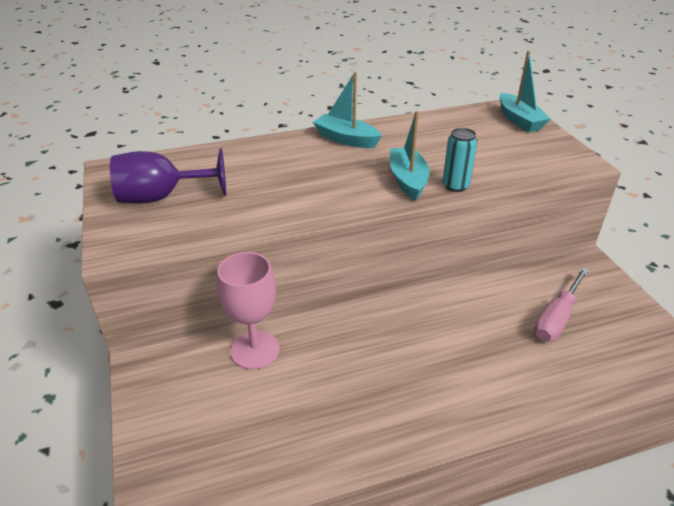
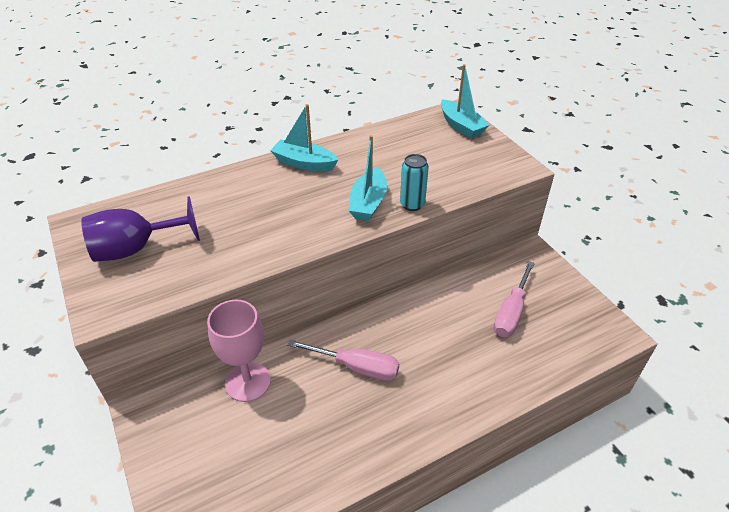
camera: 10 degrees left, 5 degrees up
turquoise boat [390,111,430,201] -> turquoise boat turned 150 degrees counterclockwise [348,135,387,221]
none -> pink screwdriver [287,339,399,381]

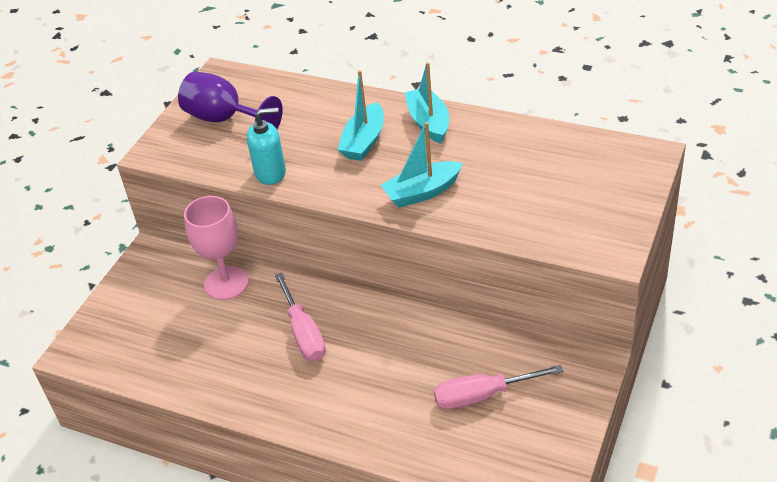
camera: 55 degrees right, 0 degrees up
turquoise can [400,154,429,211] -> none
turquoise boat [441,64,489,138] -> turquoise boat moved to [338,70,384,161]
none -> turquoise soap dispenser [247,107,286,185]

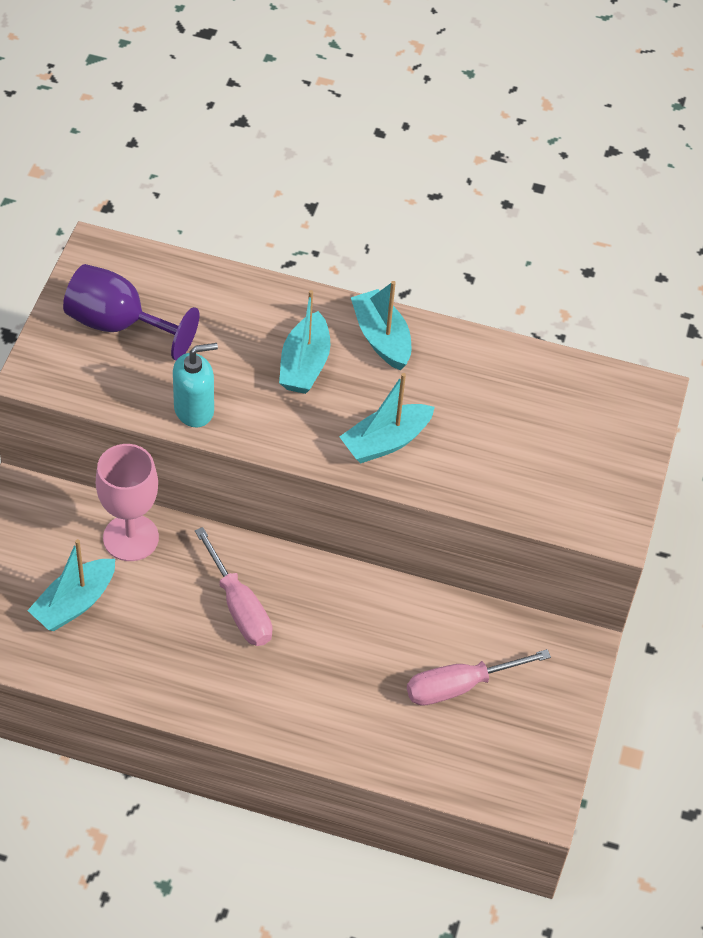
camera: 15 degrees left, 10 degrees up
none -> turquoise boat [27,539,115,631]

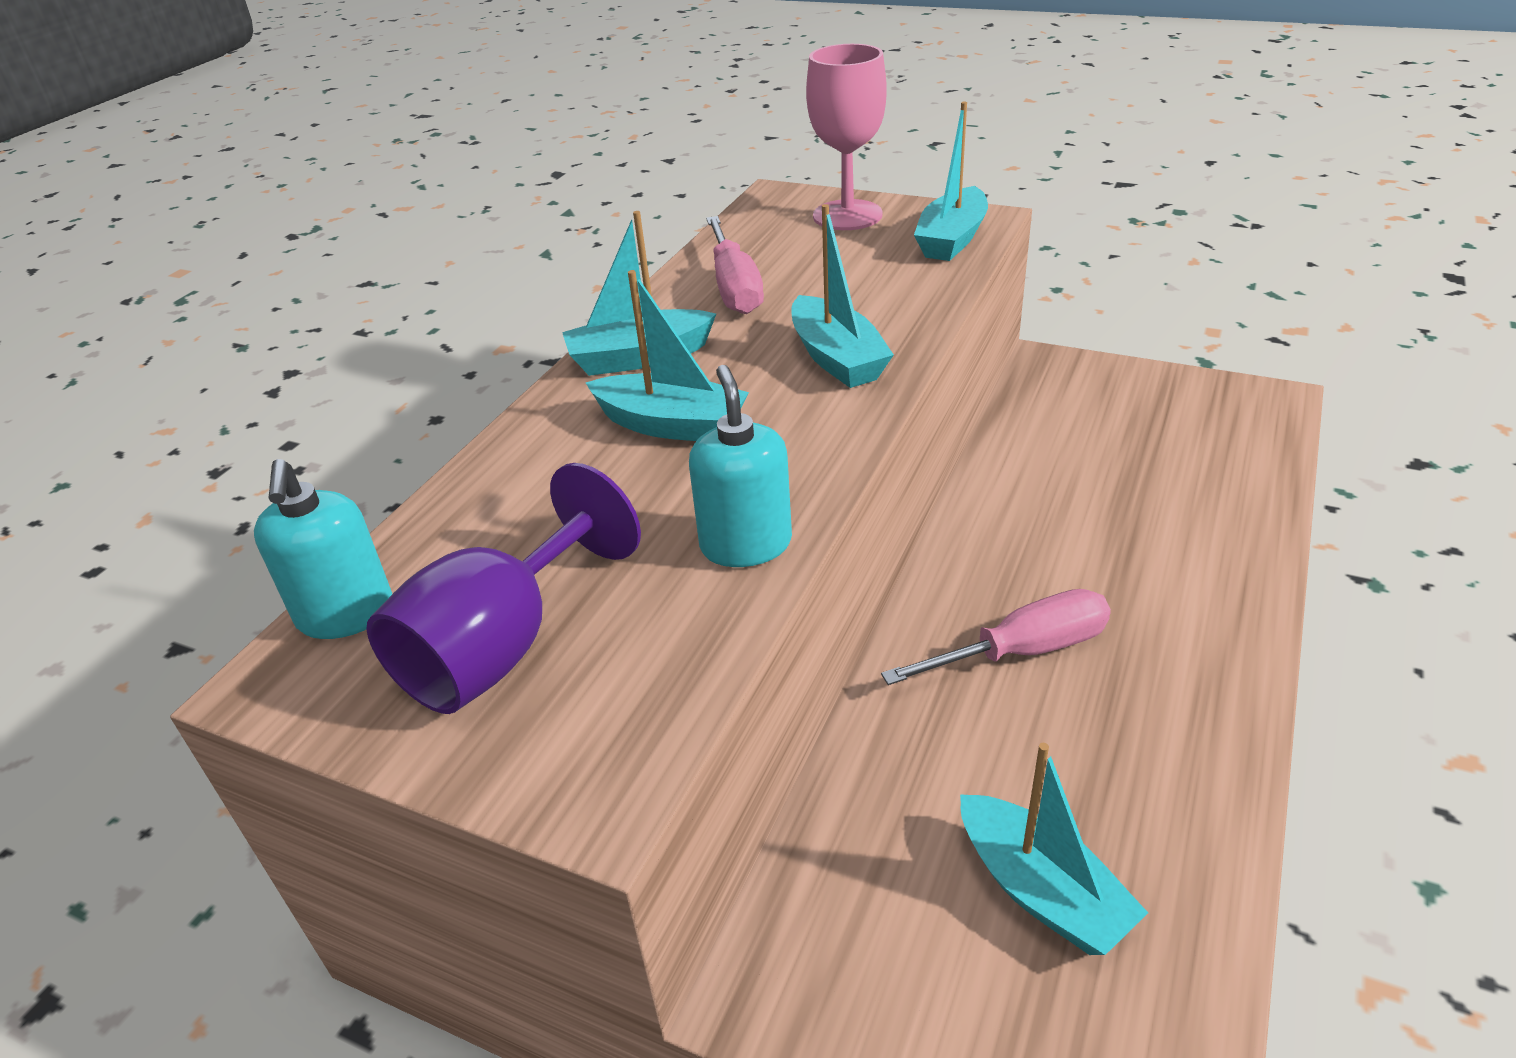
camera: 75 degrees left, 15 degrees down
pink goblet [96,444,159,561] -> pink goblet moved to [806,44,887,230]
pink screwdriver [407,649,551,706] -> pink screwdriver moved to [706,216,764,314]
none -> turquoise soap dispenser [254,459,392,639]
none -> turquoise boat [914,102,988,261]

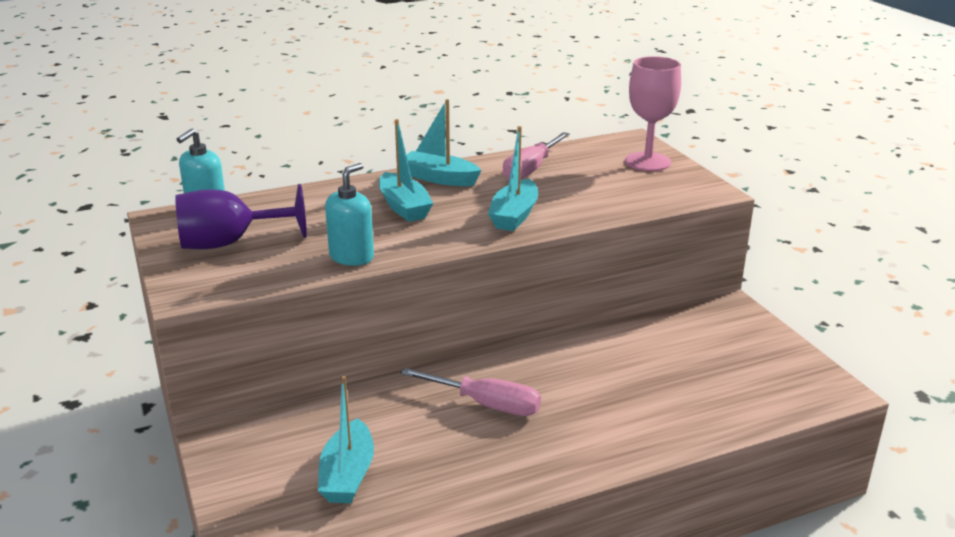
camera: 40 degrees right, 10 degrees down
turquoise boat [914,102,988,261] -> none

